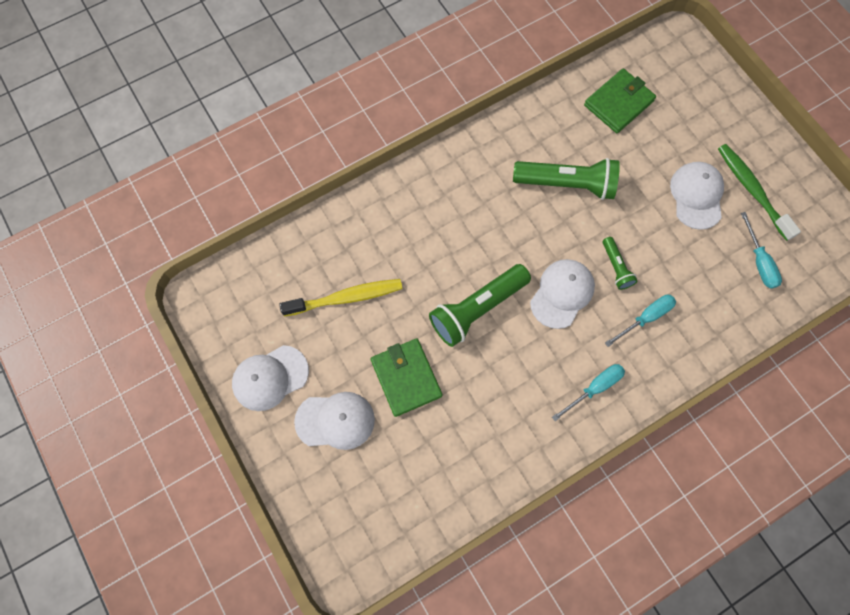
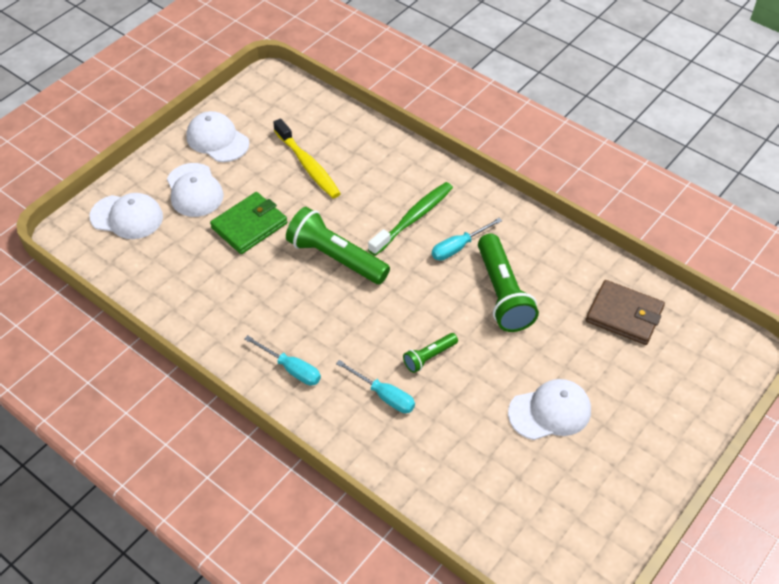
camera: 70 degrees right, 20 degrees down
white cap [530,259,595,329] -> white cap moved to [90,193,163,239]
green wallet [584,68,656,133] -> brown wallet [586,280,665,345]
green toothbrush [718,144,801,241] -> green toothbrush moved to [368,182,453,256]
turquoise screwdriver [741,212,782,289] -> turquoise screwdriver moved to [432,218,502,261]

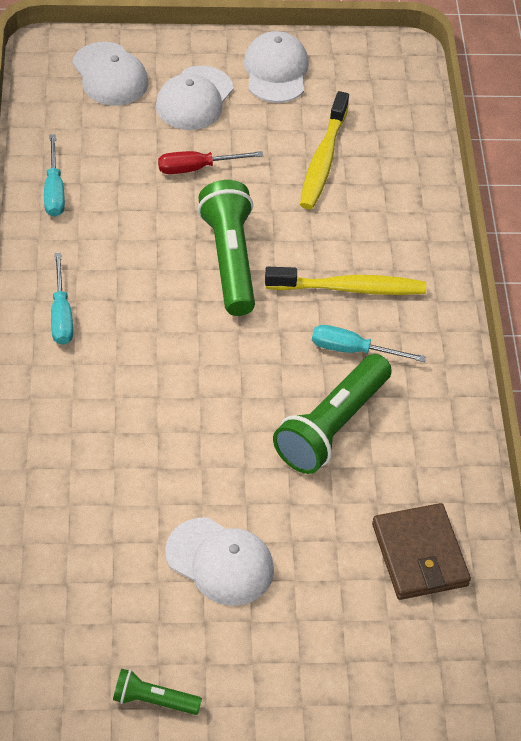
camera: 45 degrees right, 0 degrees up
green wallet [210,192,287,254] -> red screwdriver [158,151,264,174]
turquoise screwdriver [336,360,415,413] -> turquoise screwdriver moved to [44,134,65,217]
green toothbrush [368,182,453,256] -> yellow toothbrush [265,267,426,295]
green flashlight [403,333,458,373] -> green flashlight moved to [113,669,202,715]

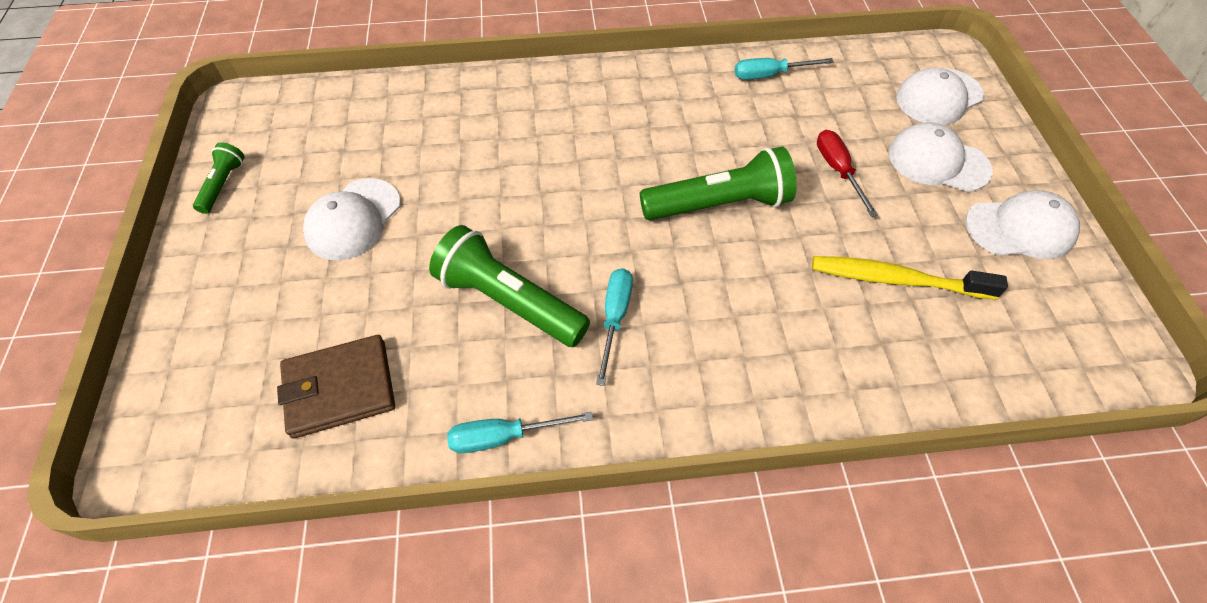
camera: 90 degrees right, 5 degrees up
turquoise screwdriver [51,253,73,345] -> turquoise screwdriver moved to [447,412,593,453]
yellow toothbrush [265,267,426,295] -> none

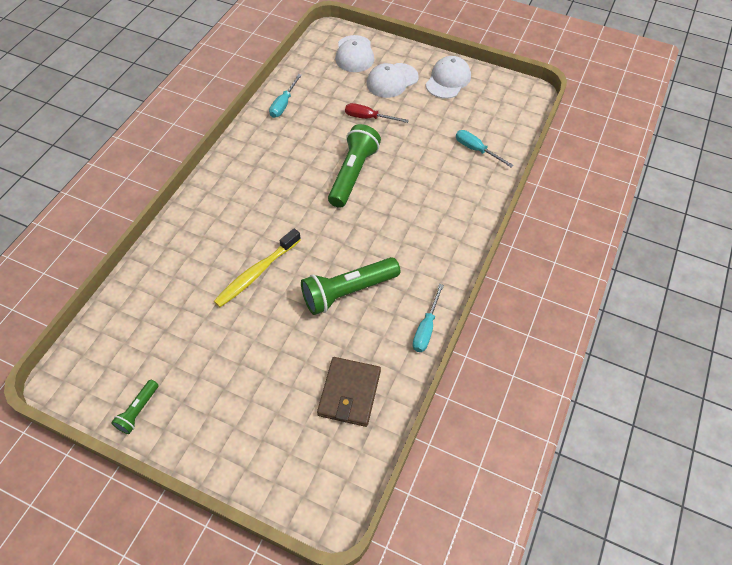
camera: 60 degrees left, 0 degrees up
green flashlight [193,142,245,214] -> green flashlight turned 105 degrees counterclockwise [111,380,159,434]
white cap [303,178,400,261] -> none
turquoise screwdriver [596,268,633,386] -> turquoise screwdriver moved to [456,130,514,168]
yellow toothbrush [812,256,1008,299] -> yellow toothbrush moved to [214,229,301,307]

